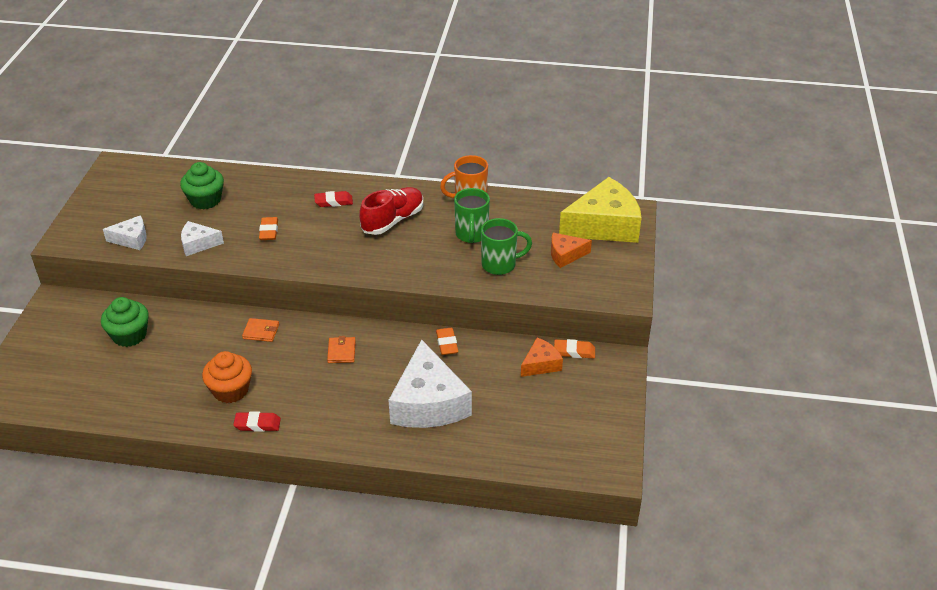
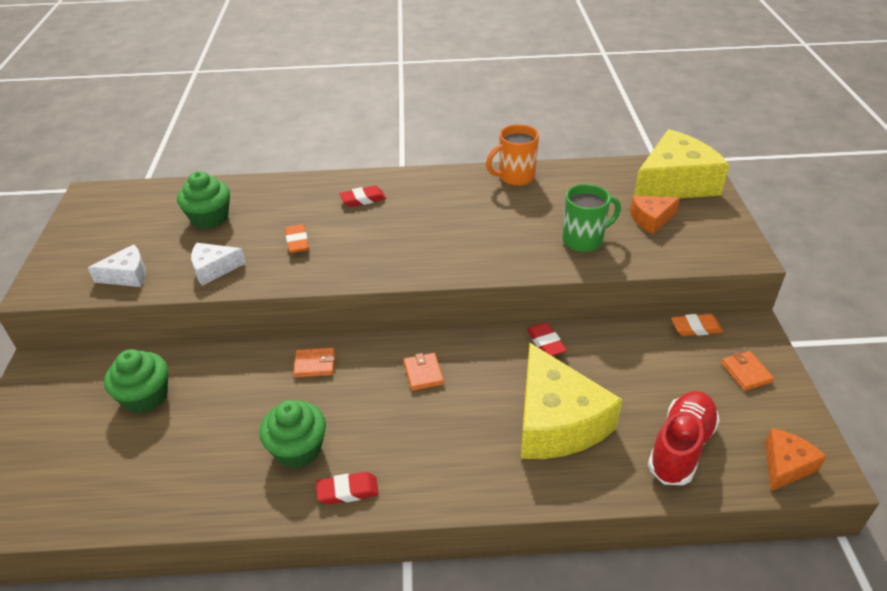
camera: 10 degrees left, 0 degrees up
orange cupcake [202,351,252,403] -> green cupcake [259,400,326,468]
red shoe [359,187,423,235] -> red shoe moved to [648,391,720,485]
white cheese [389,340,472,428] -> yellow cheese [521,343,623,459]
orange eraser [436,328,459,355] -> red eraser [527,323,567,356]
green mug [454,188,490,243] -> none
orange cheese [521,338,563,377] -> orange cheese moved to [765,428,827,491]
none -> orange wallet [721,351,774,391]

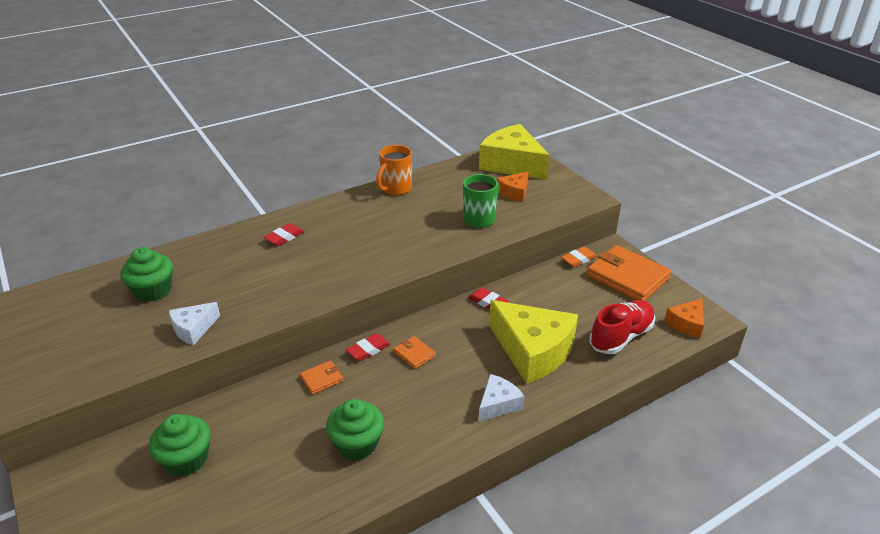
camera: 30 degrees left, 5 degrees down
white cheese [88,244,146,287] -> white cheese moved to [479,374,524,421]
orange eraser [285,224,309,253] -> none
red eraser [316,472,379,505] -> red eraser moved to [346,333,391,361]
yellow cheese [634,129,729,198] -> yellow cheese turned 75 degrees counterclockwise [479,124,550,180]
red shoe [648,391,720,485] -> red shoe turned 45 degrees clockwise [589,300,655,354]
orange wallet [721,351,774,391] -> orange wallet [587,245,671,301], size x2.19
orange cheese [765,428,827,491] -> orange cheese turned 150 degrees counterclockwise [664,299,704,338]

